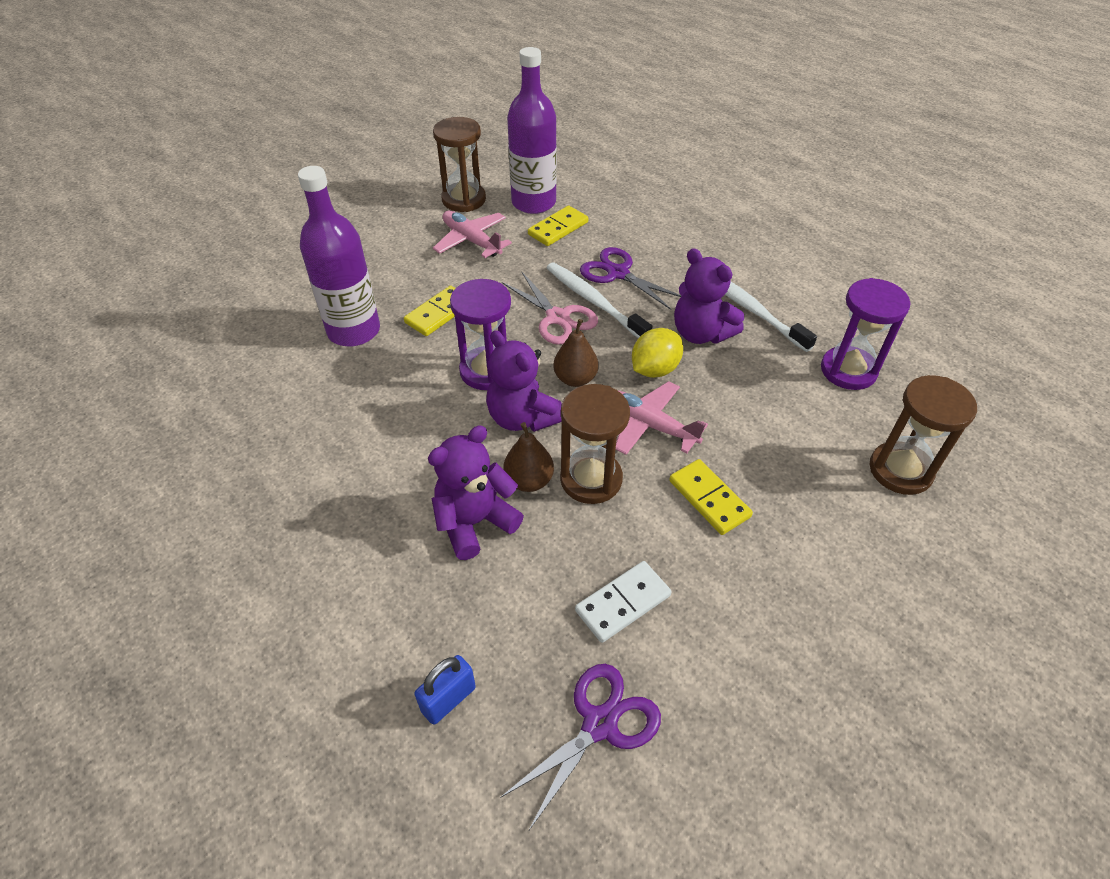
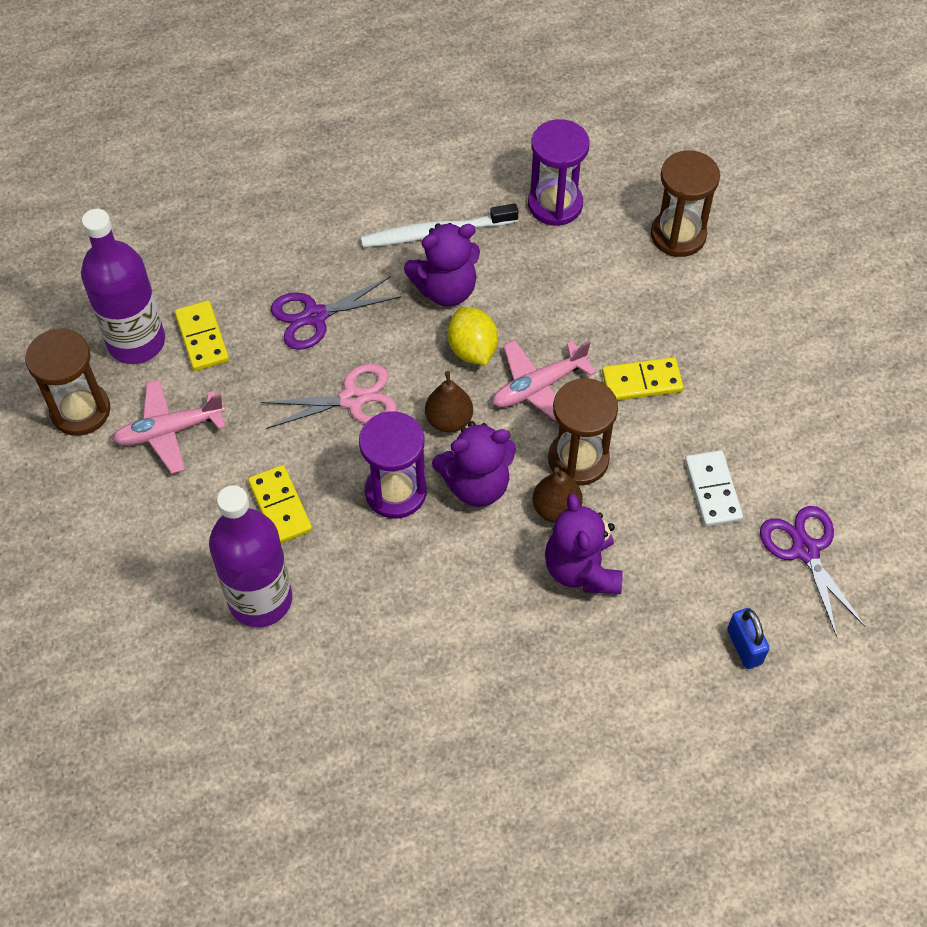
camera: 65 degrees left, 10 degrees up
white toothbrush [546,262,653,338] -> none

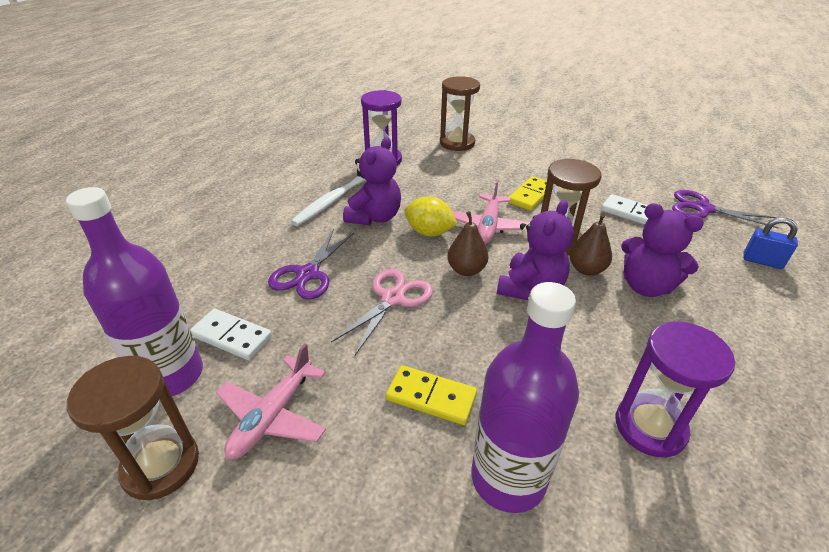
camera: 45 degrees left, 20 degrees down
yellow domino [175,300,229,371] -> white domino [190,309,272,360]
purple hourglass [359,411,427,519] -> purple hourglass moved to [616,321,735,458]

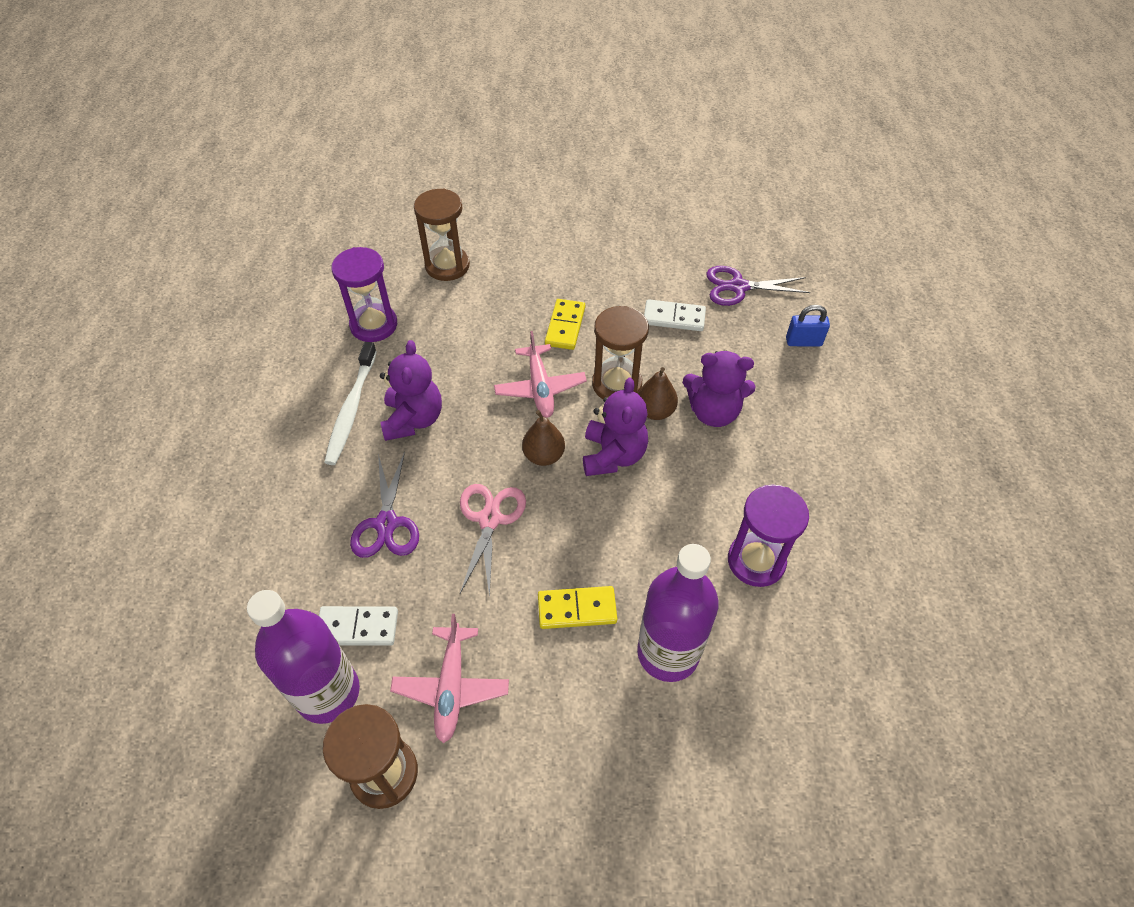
camera: 25 degrees left, 15 degrees up
yellow lemon [404,196,457,236] -> none

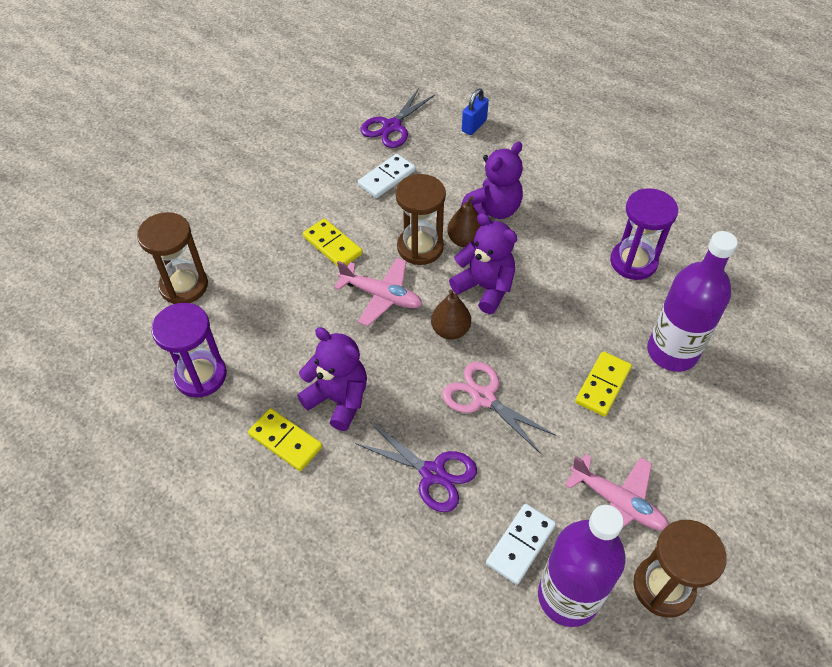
camera: 55 degrees left, 0 degrees up
white toothbrush [324,342,377,465] -> yellow domino [248,408,322,471]

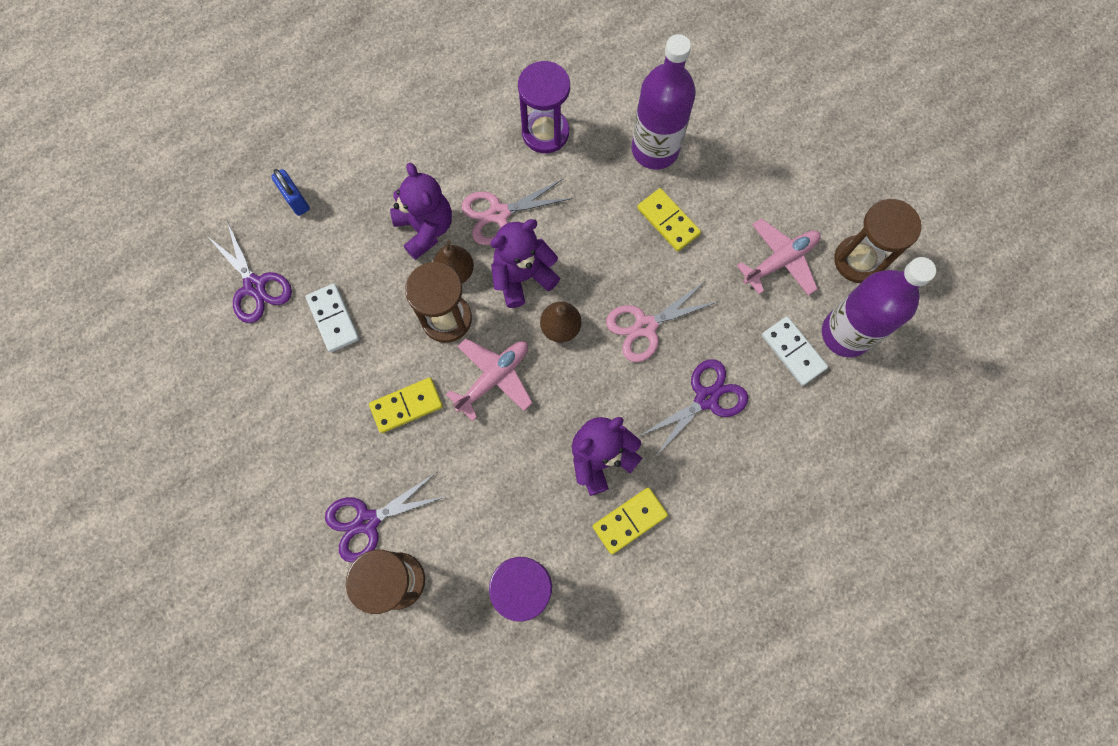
camera: 70 degrees left, 20 degrees up
none -> purple scissors [325,472,447,563]
none -> pink scissors [461,178,573,245]

